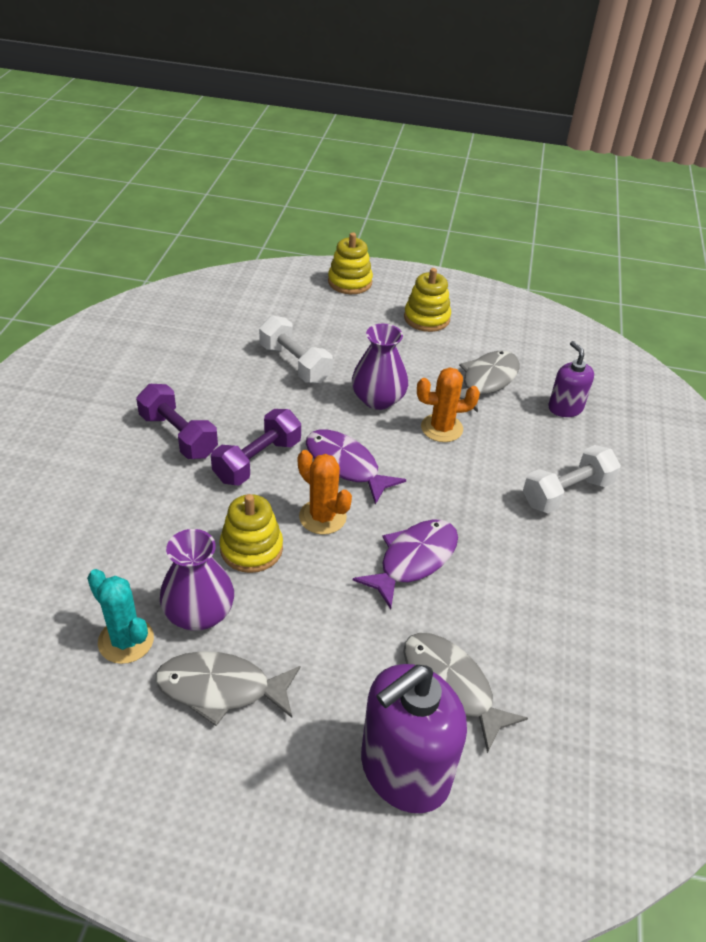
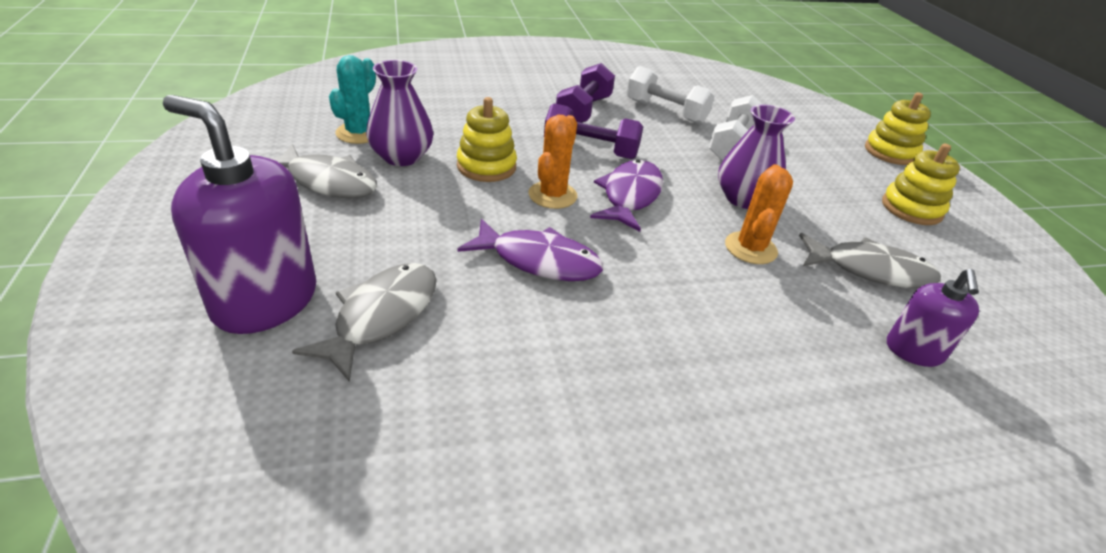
camera: 65 degrees right, 5 degrees down
grey fish [155,651,300,726] -> grey fish turned 135 degrees clockwise [271,144,377,198]
orange cactus [417,367,480,442] -> orange cactus turned 45 degrees clockwise [725,164,793,264]
white dumbbell [523,445,621,513] -> white dumbbell moved to [626,66,715,124]
purple soap dispenser [548,341,594,417] -> purple soap dispenser turned 150 degrees clockwise [887,269,979,367]

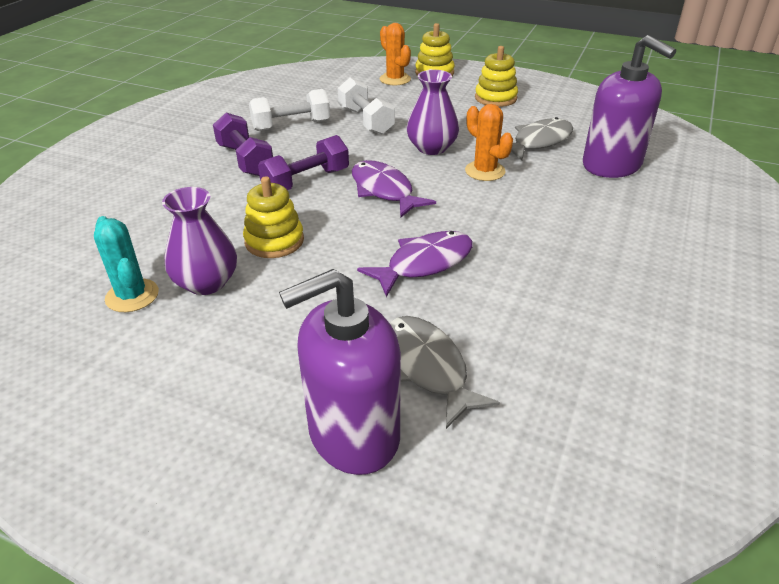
camera: 50 degrees left, 0 degrees up
grey fish [271,144,377,198] -> none
orange cactus [528,114,577,209] -> orange cactus moved to [380,23,411,85]
purple soap dispenser [887,269,979,367] -> purple soap dispenser [583,35,676,178], size x1.83

